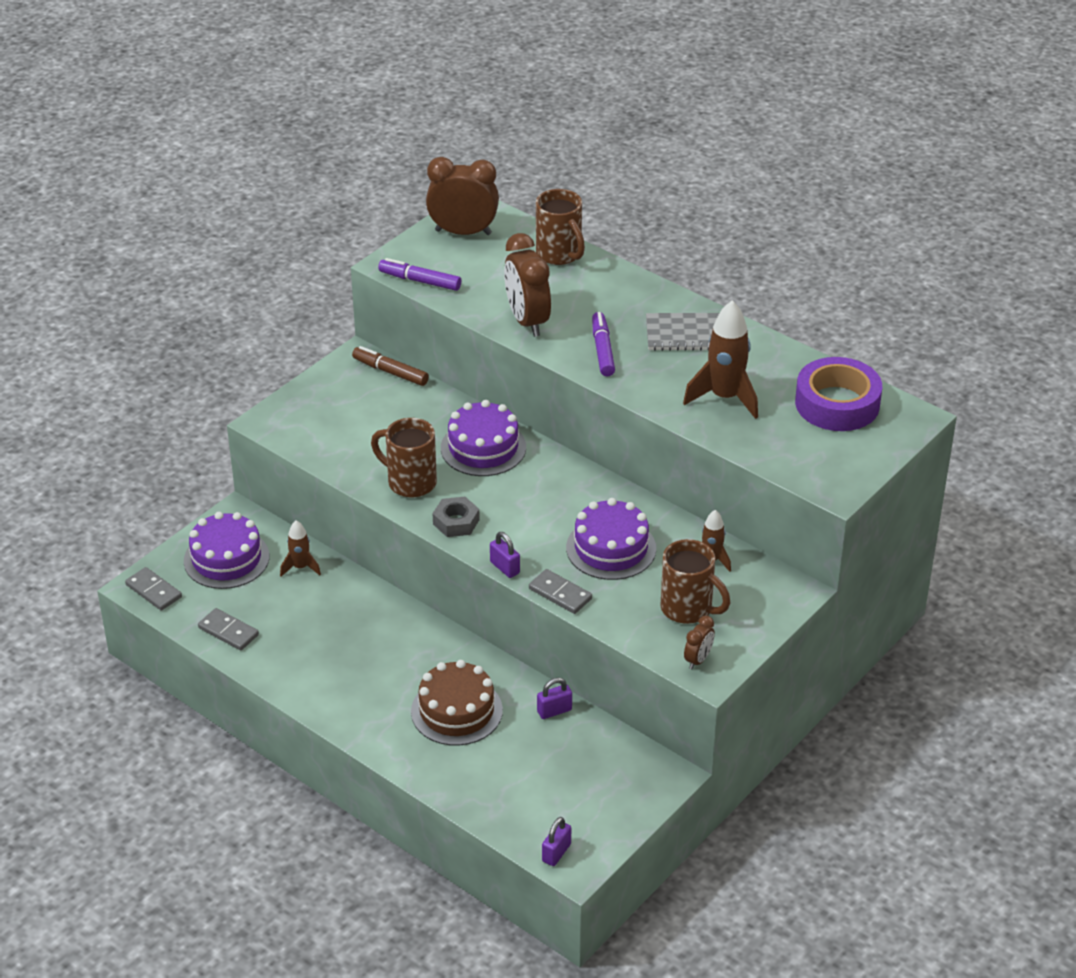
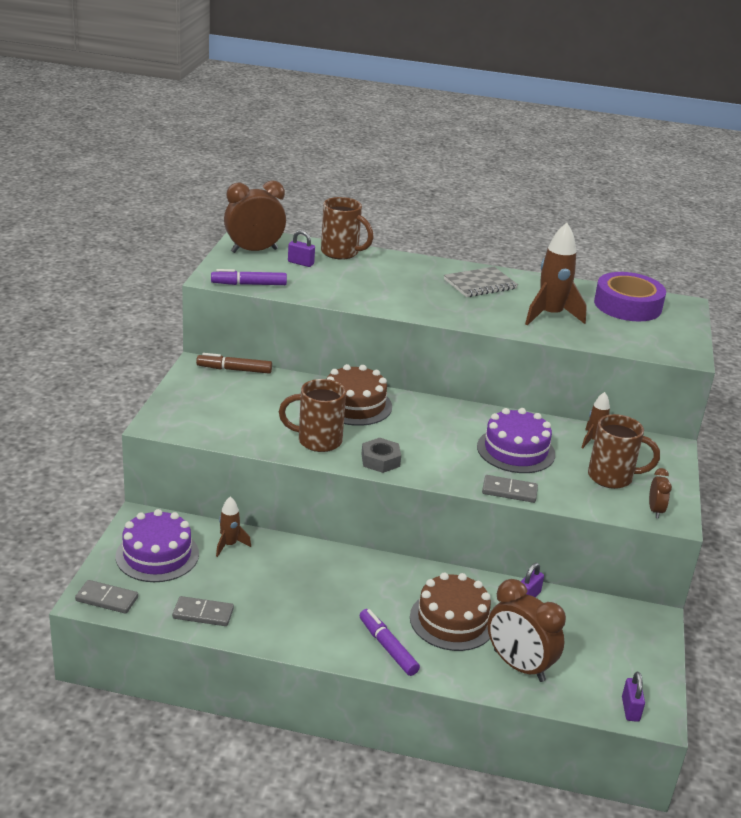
camera: 30 degrees left, 10 degrees down
purple cake [441,400,526,476] -> brown cake [327,364,392,426]
purple padlock [490,532,520,578] -> purple padlock moved to [288,230,315,267]
brown clock [504,233,551,337] -> brown clock moved to [487,579,566,682]
purple marker [592,312,615,377] -> purple marker moved to [359,609,420,676]

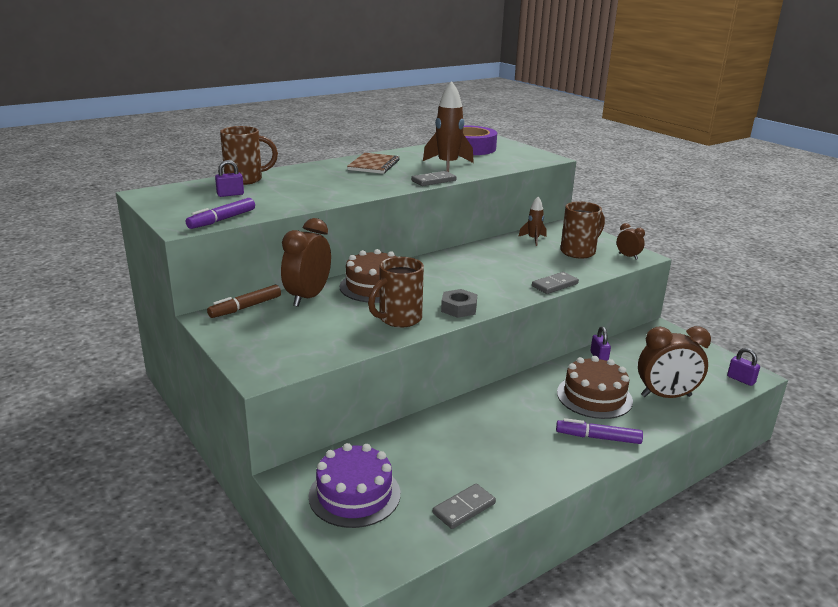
camera: 45 degrees left, 5 degrees down
grey domino [75,580,138,614] -> grey domino moved to [411,171,456,186]
brown rocket [216,496,251,557] -> none
brown clock [224,181,286,253] -> brown clock moved to [281,218,331,307]
grey notebook [444,267,518,297] -> brown notebook [347,153,400,174]
purple cake [477,408,555,473] -> none

